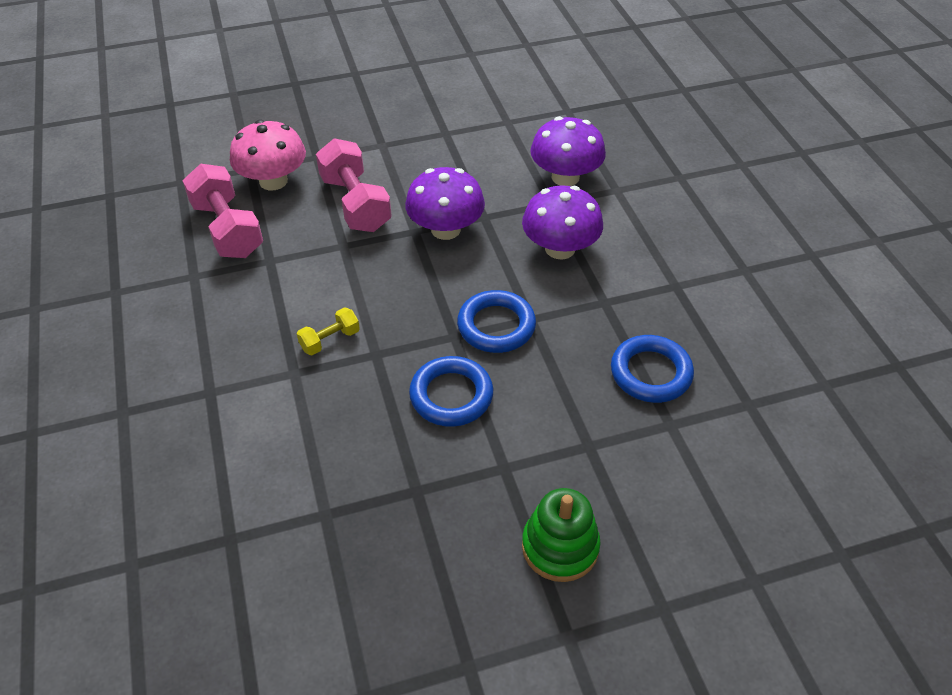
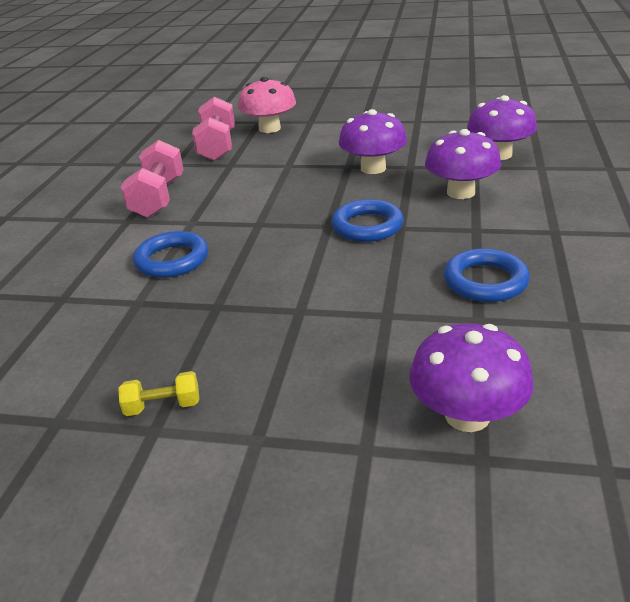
camera: 30 degrees right, 15 degrees down
yellow dumbbell [297,307,360,355] -> yellow dumbbell moved to [118,371,199,416]
pink dumbbell [316,138,392,232] -> pink dumbbell moved to [121,140,184,218]
blue ring [409,356,493,427] -> blue ring moved to [133,231,208,278]
green stacking toy [522,488,601,582] -> none
none -> purple mushroom [409,323,534,432]

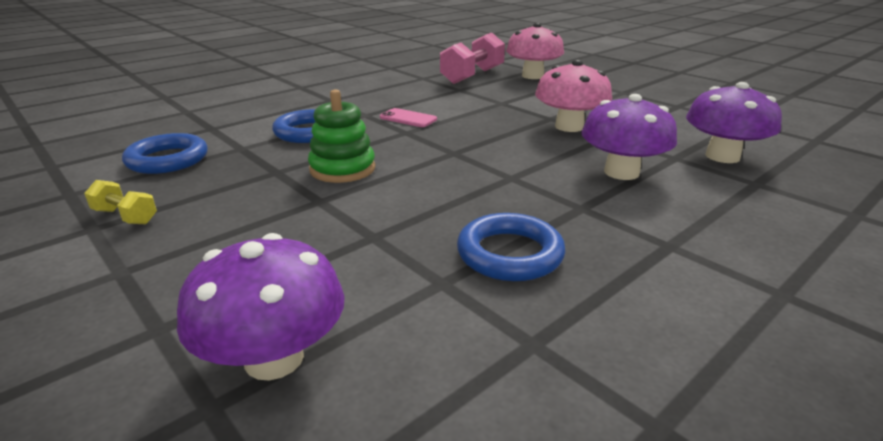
camera: 35 degrees right, 5 degrees down
pink dumbbell [121,140,184,218] -> none
blue ring [331,199,404,242] -> blue ring moved to [122,133,208,174]
purple mushroom [339,109,407,174] -> pink mushroom [535,60,612,132]
none -> green stacking toy [308,90,375,183]
none -> pink phone [380,108,437,127]

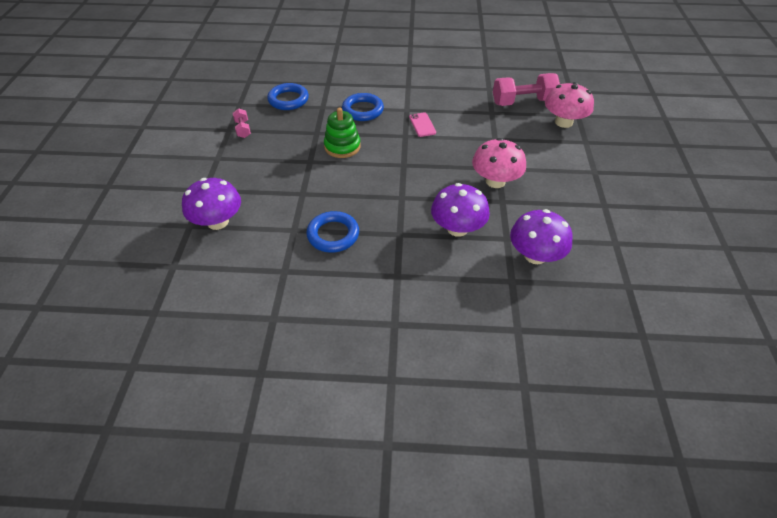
camera: 45 degrees right, 20 degrees up
yellow dumbbell [84,180,157,224] -> pink dumbbell [233,108,251,138]

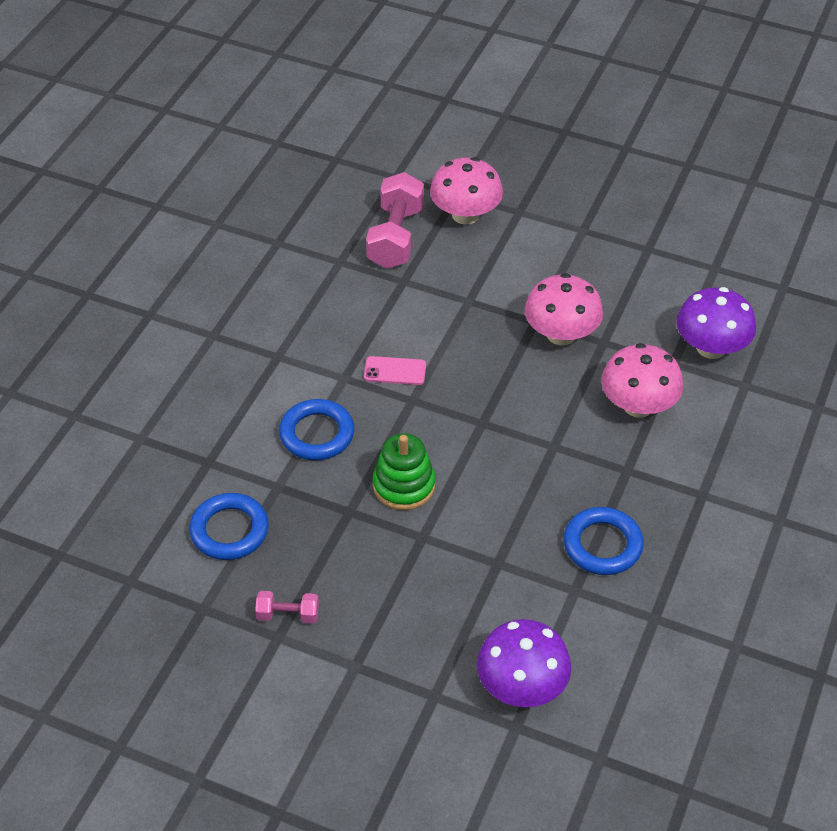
camera: 70 degrees left, 0 degrees up
purple mushroom [431,183,490,237] -> pink mushroom [601,343,683,418]

